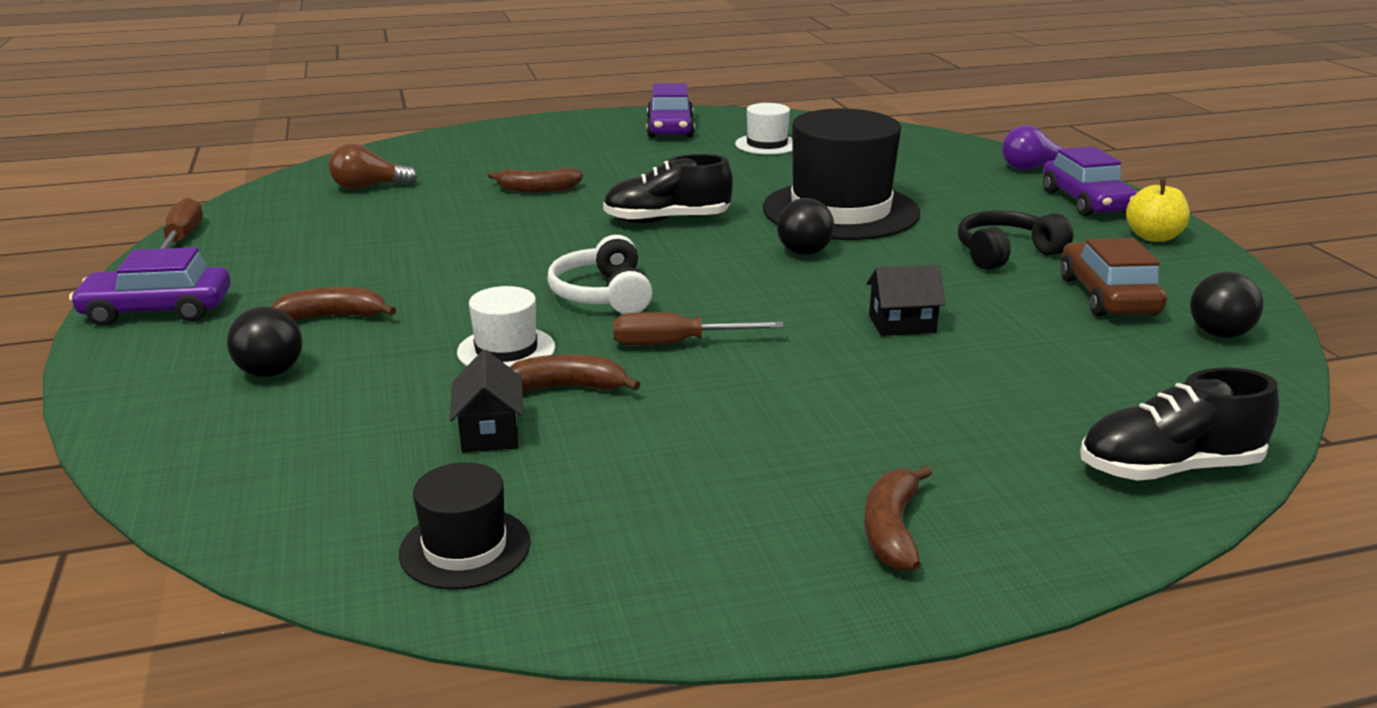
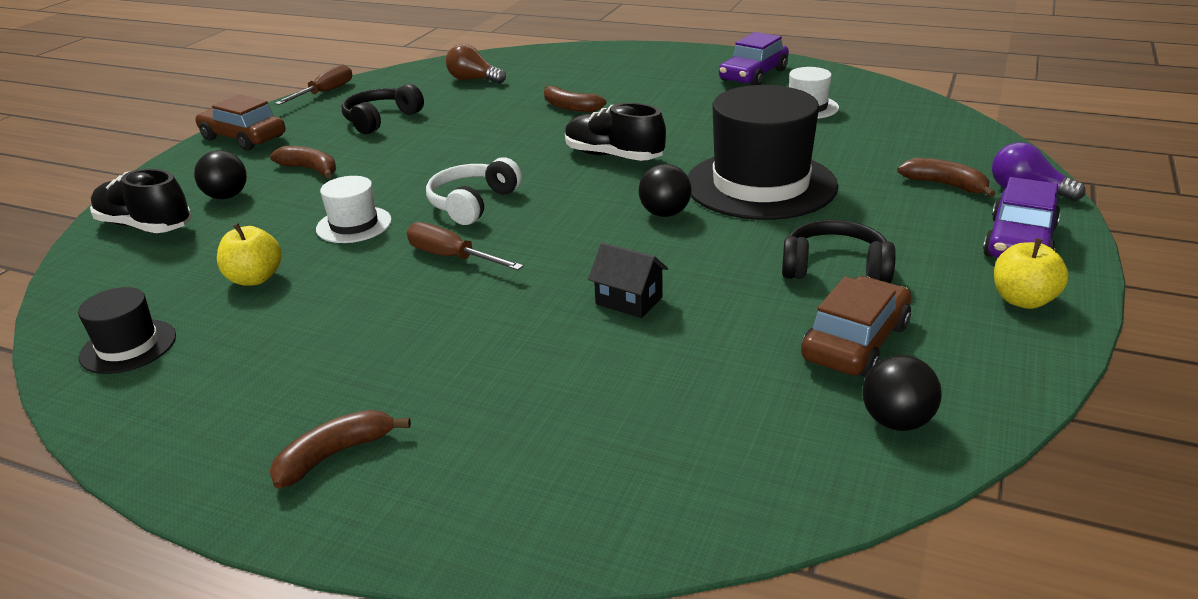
camera: 40 degrees right, 5 degrees up
purple car [69,247,231,326] -> brown car [196,95,285,151]
black house [449,350,523,453] -> yellow apple [217,223,282,286]
brown banana [510,354,640,392] -> brown banana moved to [897,158,996,197]
black shoe [1080,367,1279,481] -> black shoe moved to [90,169,192,233]
none -> black headphones [341,84,424,134]

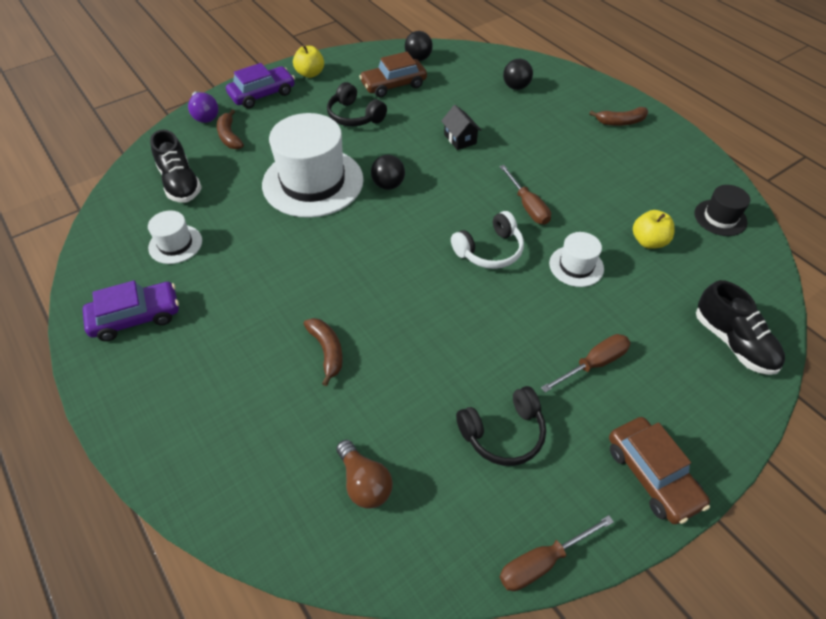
camera: 150 degrees left, 20 degrees up
black ball [194,150,247,199] -> black ball moved to [503,59,533,90]
brown banana [270,146,336,179] -> brown screwdriver [541,334,630,393]
black shoe [565,103,666,161] -> black shoe moved to [150,129,202,203]
black hat [688,85,838,220] -> white hat [262,113,364,218]

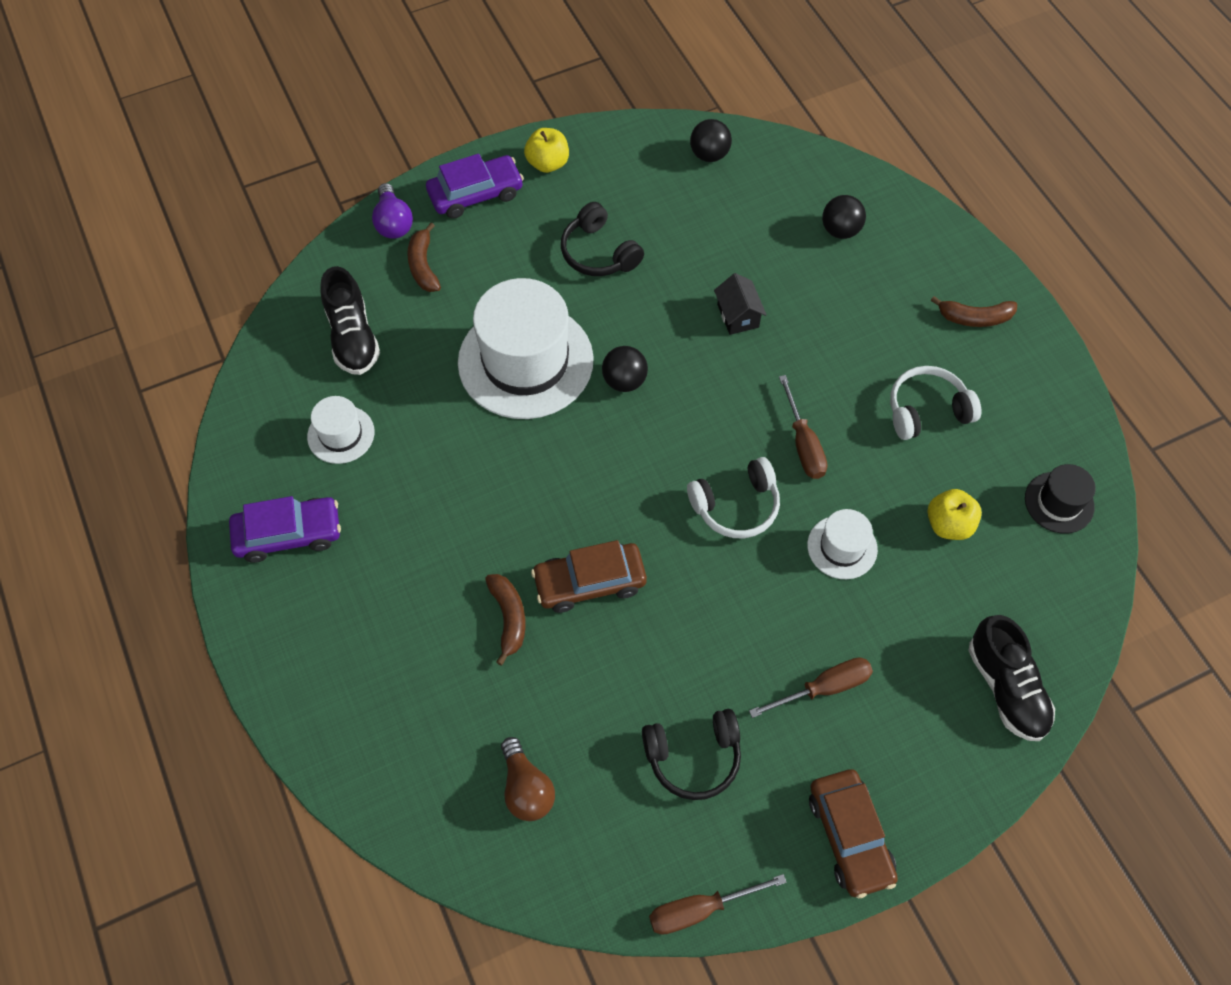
camera: 10 degrees right, 10 degrees up
brown car [359,52,427,97] -> brown car moved to [531,540,647,613]
none -> white headphones [890,366,982,440]

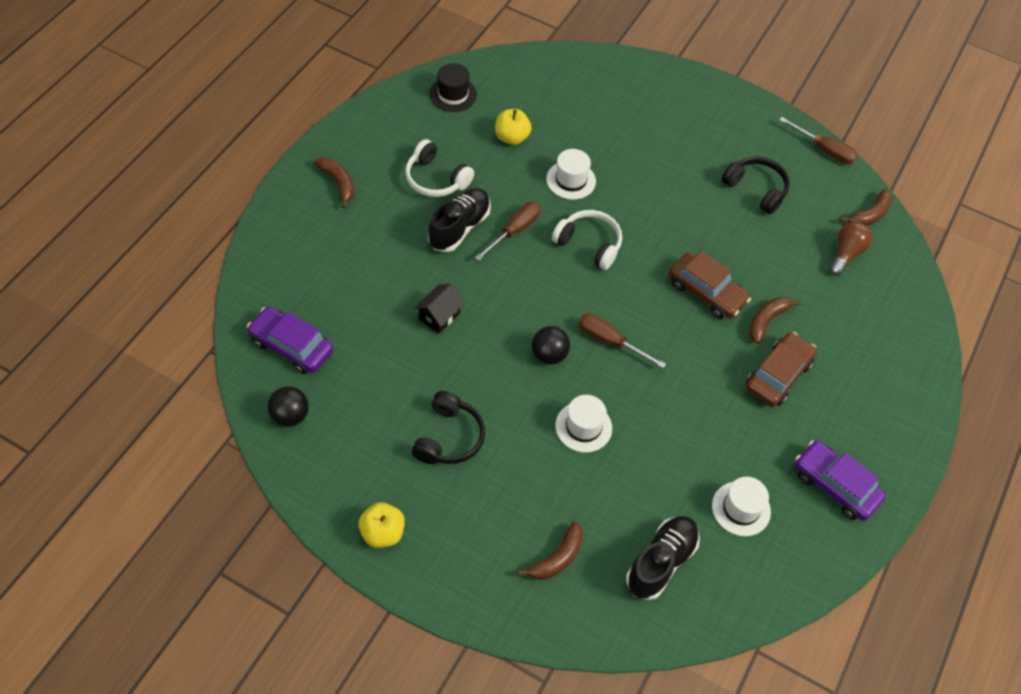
camera: 130 degrees left, 5 degrees down
purple light bulb [372,183,413,239] -> none
purple car [426,154,524,219] -> purple car moved to [247,307,334,374]
white hat [458,278,594,419] -> white hat [555,395,612,453], size x0.48
brown screwdriver [749,657,873,718] -> brown screwdriver moved to [579,314,666,368]
brown car [809,770,898,899] -> brown car moved to [746,332,817,407]
black ball [822,195,866,239] -> none
black shoe [968,615,1055,741] -> black shoe moved to [428,188,491,252]
none -> brown banana [840,189,893,226]

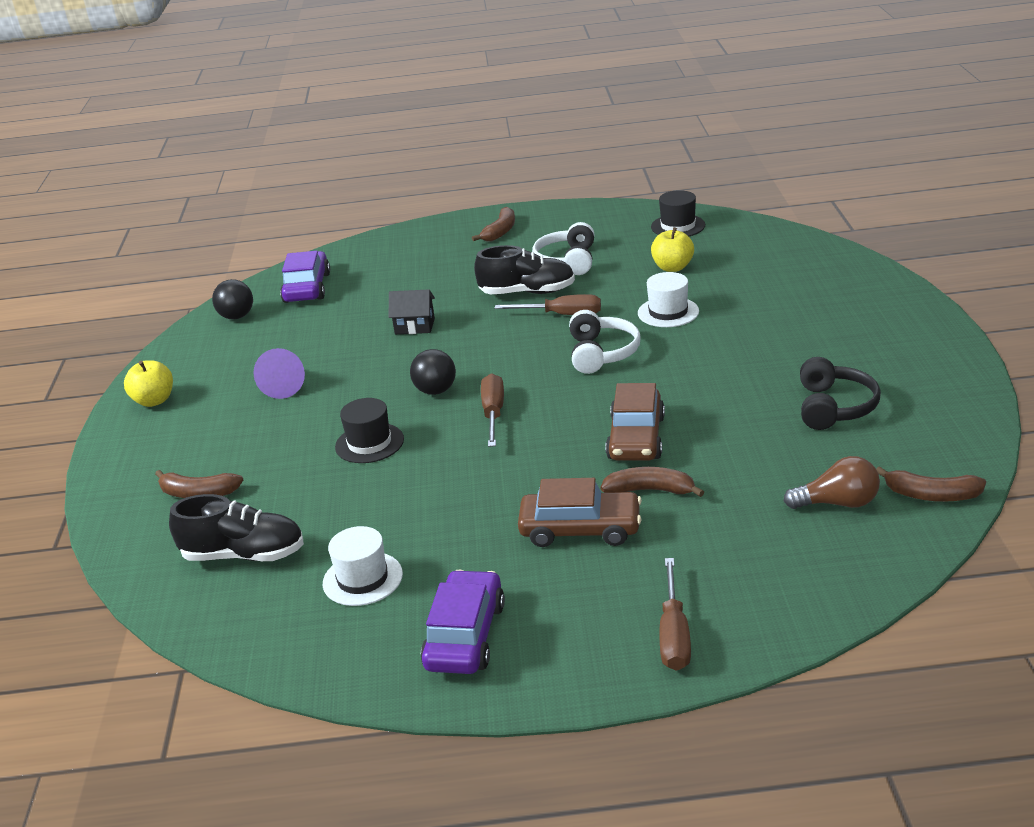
camera: 65 degrees right, 25 degrees down
black headphones [412,391,485,464] -> purple cone [253,348,305,399]
white hat [555,395,612,453] -> black hat [335,398,404,463]
brown screwdriver [780,117,857,164] -> brown screwdriver moved to [659,558,691,671]

